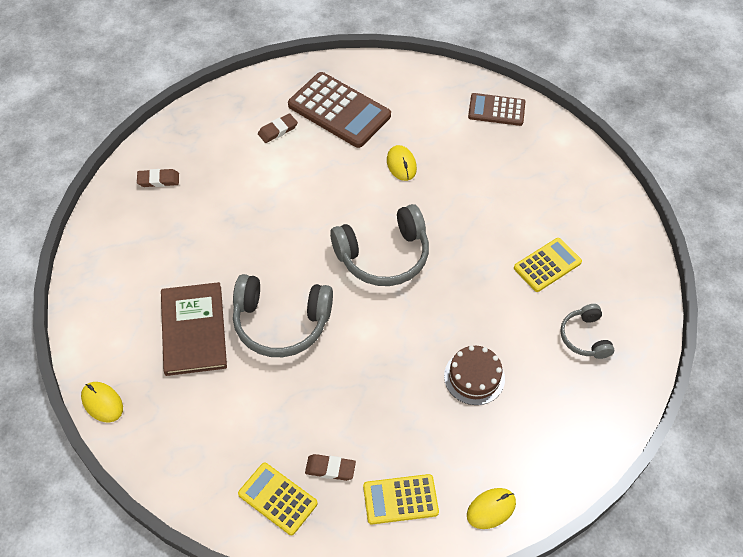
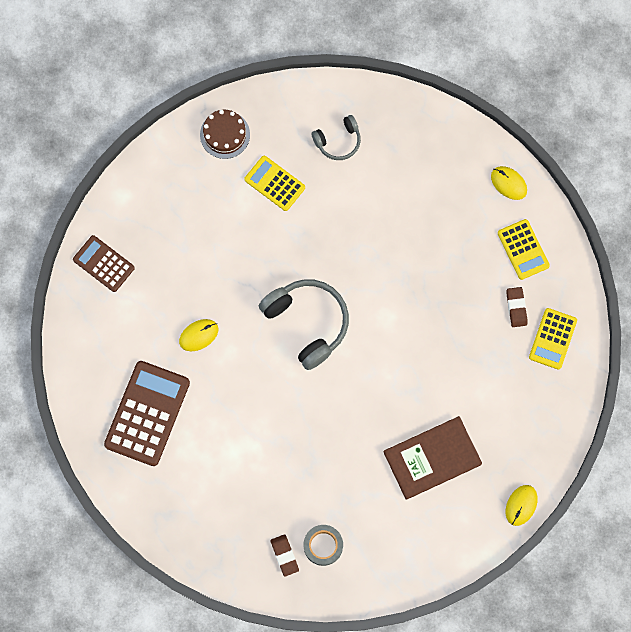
camera: 105 degrees left, 20 degrees up
grey headphones [233,274,333,357] -> none
brown eraser [258,113,298,143] -> none
brown cake [444,346,505,405] -> brown cake moved to [200,110,250,159]
brown calculator [468,93,525,126] -> brown calculator turned 135 degrees clockwise [73,235,135,292]
none -> grey tape [304,525,343,566]

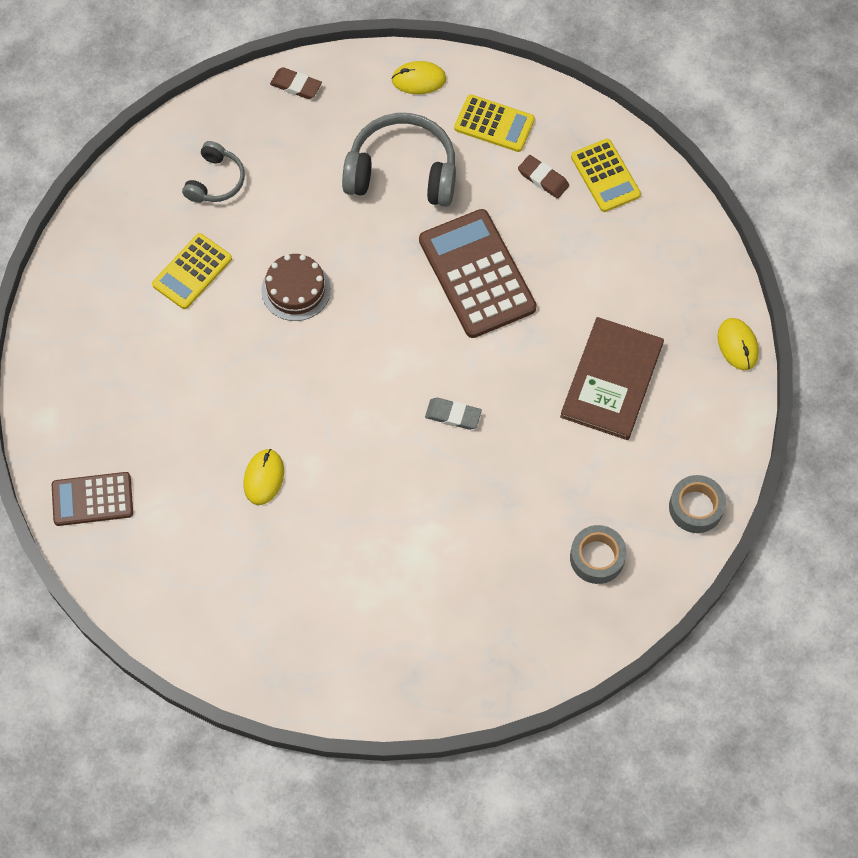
camera: 45 degrees left, 10 degrees down
brown calculator [104,361,190,466] -> brown calculator moved to [419,209,537,338]
brown cake [200,110,250,159] -> brown cake moved to [261,254,331,321]
yellow calculator [245,156,305,211] -> yellow calculator turned 45 degrees counterclockwise [152,233,232,309]
grey headphones [259,279,349,370] -> grey headphones moved to [342,113,456,207]
brown eraser [270,534,299,577] -> brown eraser moved to [270,67,322,99]
none -> grey eraser [425,398,482,430]
none -> grey tape [669,475,726,533]

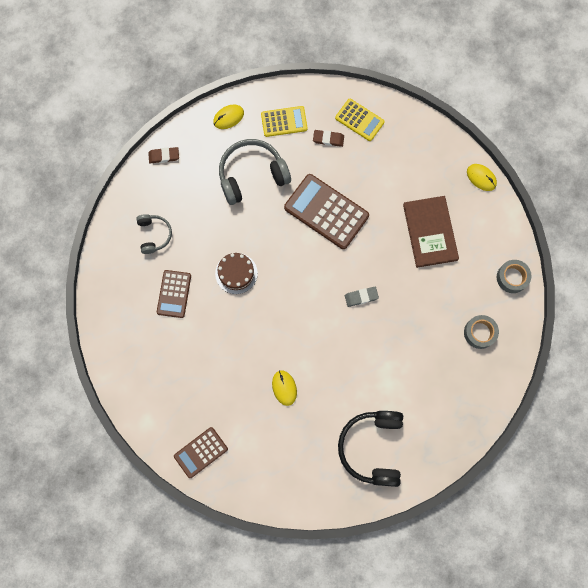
camera: 30 degrees left, 10 degrees up
yellow calculator [152,233,232,309] -> brown calculator [157,270,191,318]
none -> black headphones [338,411,403,487]

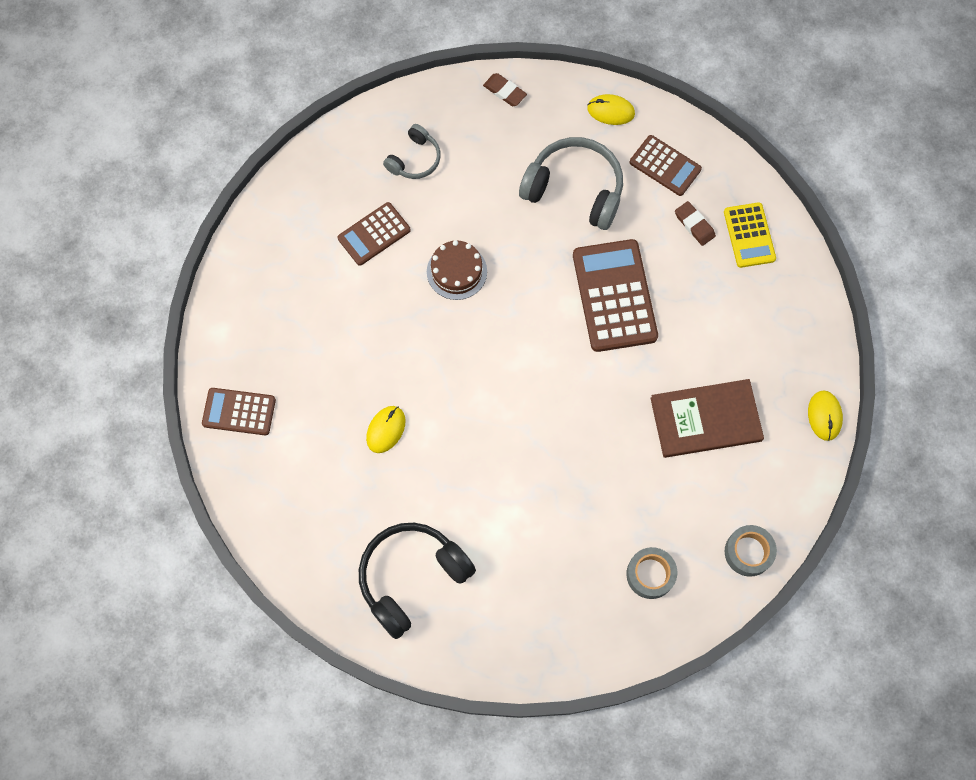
camera: 45 degrees right, 5 degrees down
yellow calculator [261,106,308,137] -> brown calculator [630,135,702,196]
grey eraser [345,287,379,307] -> none
brown book [403,196,459,268] -> brown book turned 45 degrees clockwise [650,379,764,458]

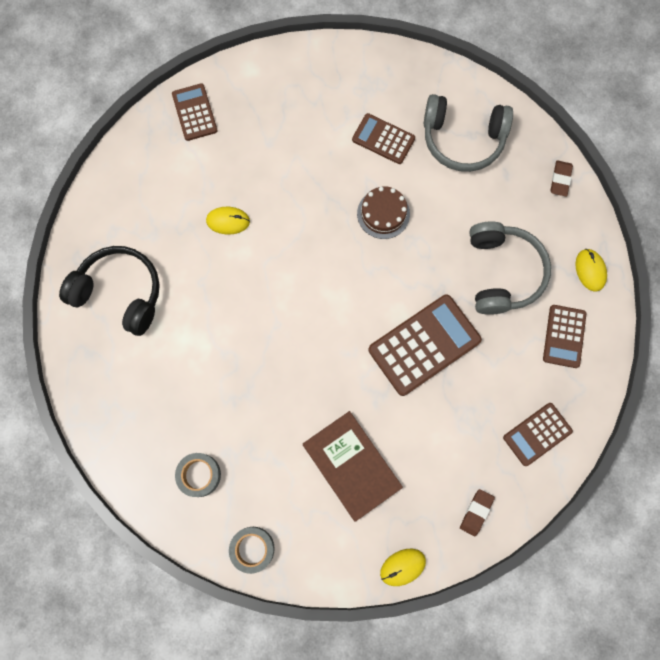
camera: 65 degrees right, 5 degrees up
grey headphones [383,124,441,179] -> grey headphones [424,94,513,172], size x1.79
brown eraser [675,201,716,246] -> brown eraser moved to [460,489,495,536]
yellow calculator [724,202,776,268] -> brown calculator [503,403,573,466]

